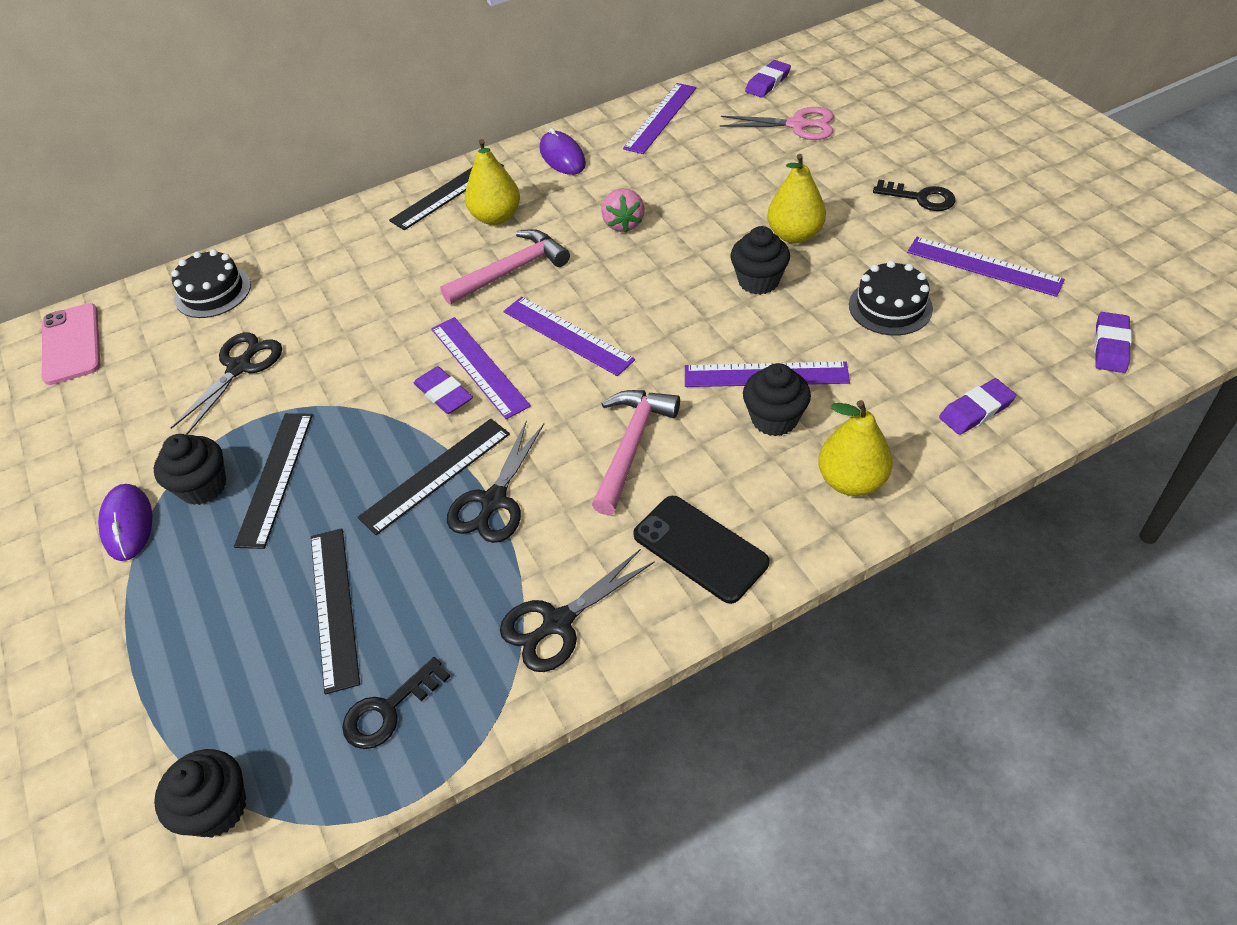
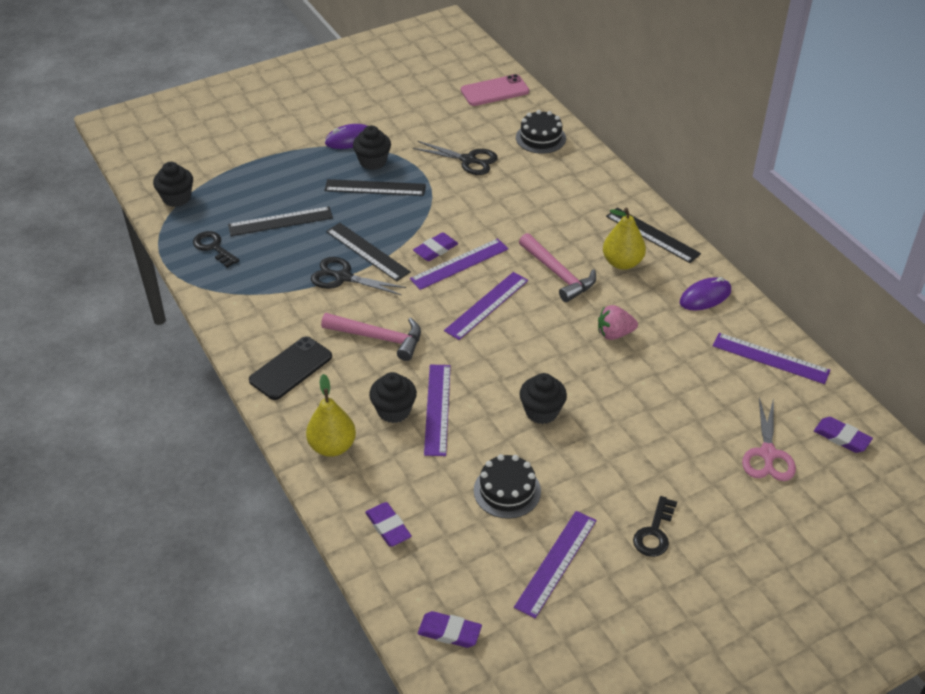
camera: 85 degrees right, 5 degrees down
black scissors [500,549,655,672] -> none
yellow pear [767,154,826,243] -> none

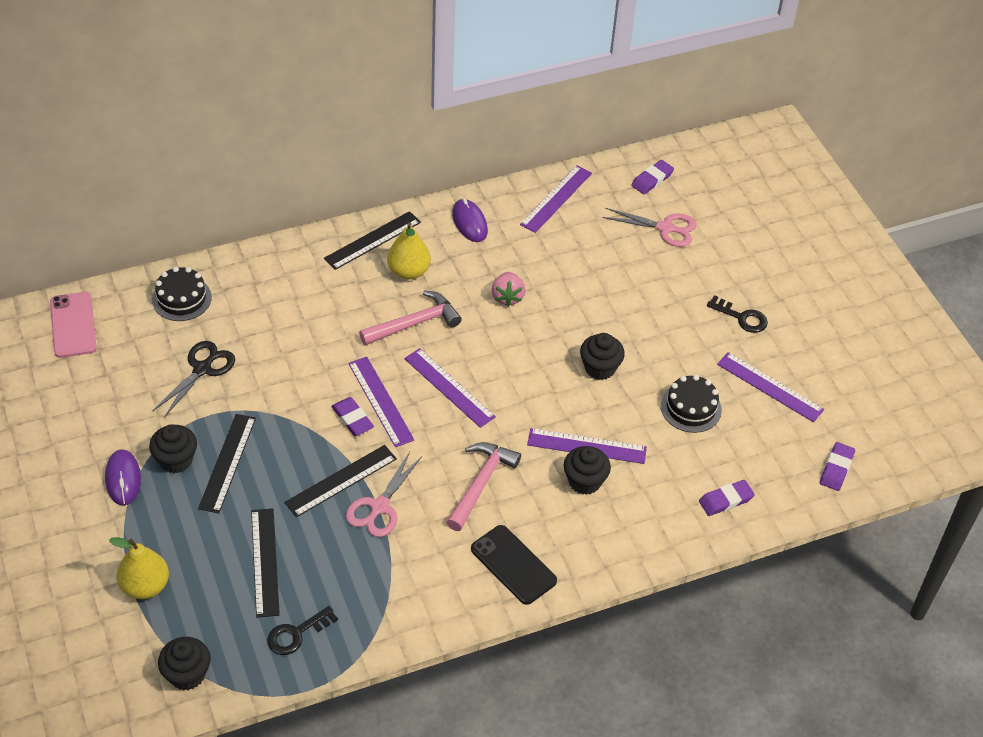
camera: 85 degrees left, 5 degrees up
yellow pear [306,374,356,457] -> yellow pear moved to [109,537,169,599]
black scissors [311,257,406,295] -> pink scissors [346,452,422,537]

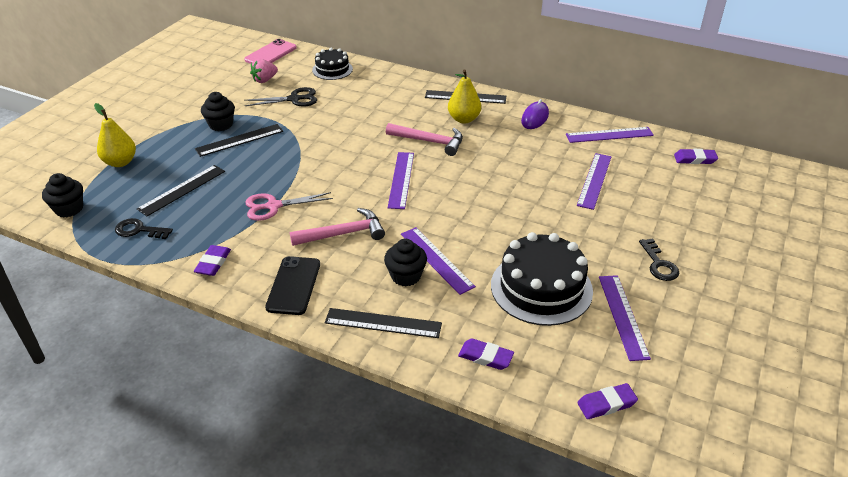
camera: 50 degrees right, 10 degrees down
purple mouse [105,449,141,505] -> none
black ruler [284,445,397,517] -> black ruler moved to [325,308,442,338]
purple eraser [331,397,374,436] -> purple eraser moved to [194,245,231,276]
purple ruler [348,357,414,447] -> purple ruler moved to [577,153,612,210]
pink strawberry [492,272,526,306] -> pink strawberry moved to [250,59,278,83]
black cupcake [580,333,625,380] -> none
pink scissors [602,208,696,247] -> none
black cake [661,375,722,433] -> black cake [491,232,593,326], size x1.74

